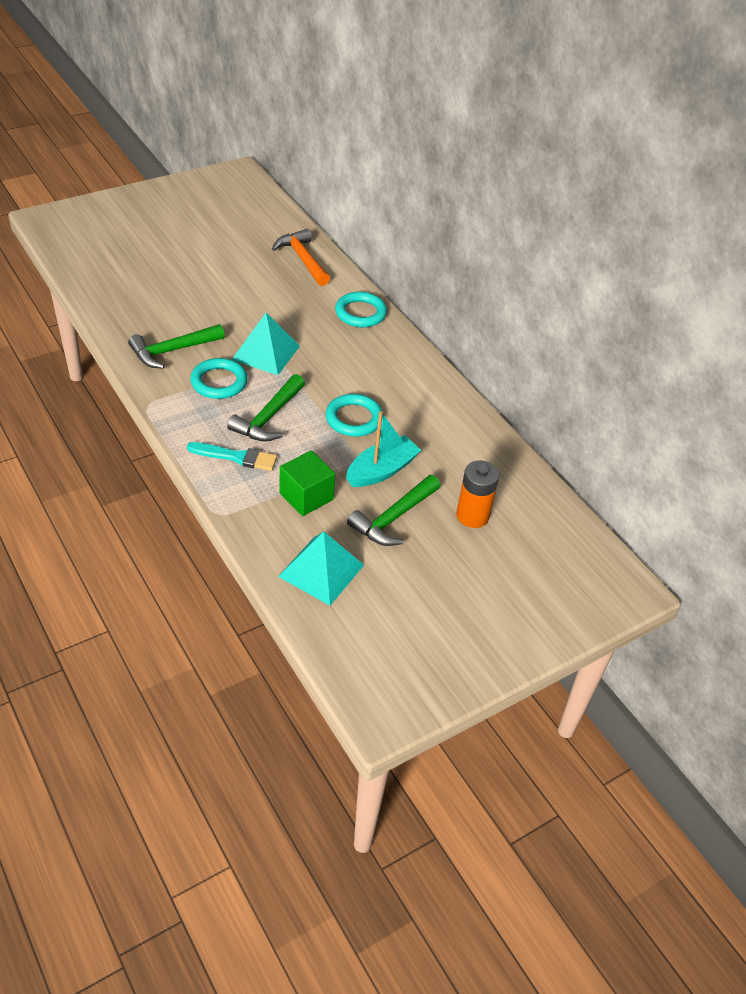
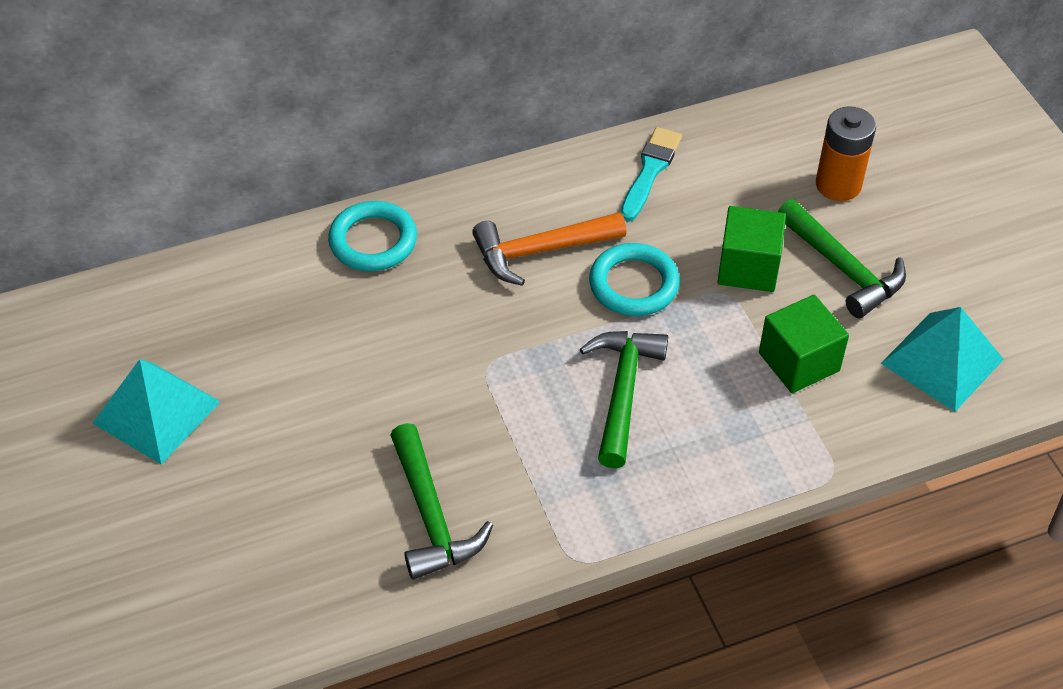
camera: 75 degrees left, 5 degrees up
turquoise brush [187,442,277,471] -> turquoise brush moved to [621,127,682,221]
turquoise ring [190,358,248,399] -> none
green hammer [227,374,305,442] -> green hammer turned 120 degrees counterclockwise [580,331,668,469]
turquoise pyramid [232,313,300,375] -> turquoise pyramid moved to [92,359,221,464]
orange hammer [272,229,330,286] -> orange hammer moved to [472,212,627,286]
turquoise boat [346,411,421,487] -> green cube [717,206,786,292]

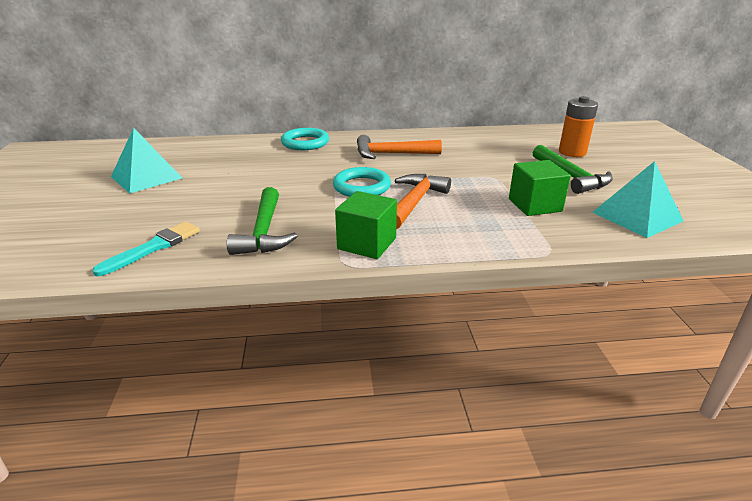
camera: 15 degrees right, 20 degrees down
green hammer [580,331,668,469] -> orange hammer [395,174,451,229]
turquoise ring [589,243,680,316] -> turquoise ring moved to [333,167,391,197]
turquoise brush [621,127,682,221] -> turquoise brush moved to [92,222,200,276]
green cube [717,206,786,292] -> green cube moved to [335,191,397,259]

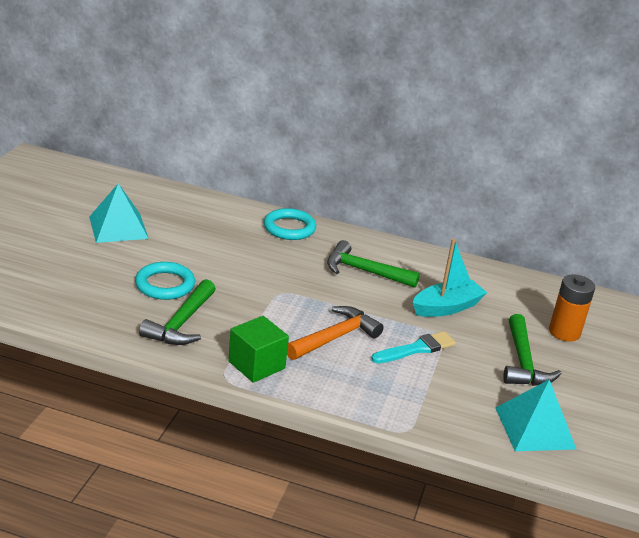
camera: 20 degrees right, 0 degrees up
turquoise brush [92,222,200,276] -> turquoise brush moved to [371,331,456,363]
turquoise ring [333,167,391,197] -> turquoise ring moved to [135,262,195,300]
orange hammer [357,135,442,159] -> green hammer [327,240,420,288]
green cube [509,160,571,216] -> none
none -> turquoise boat [413,239,487,317]

